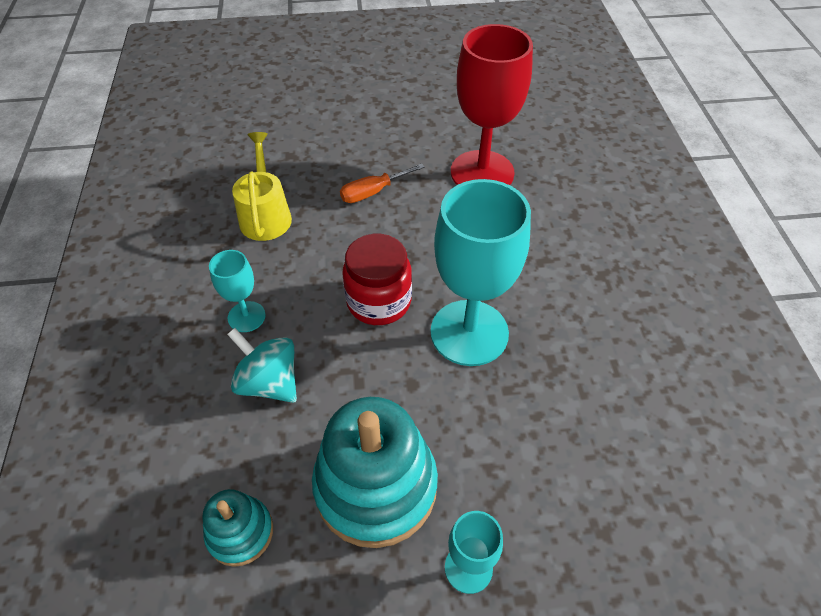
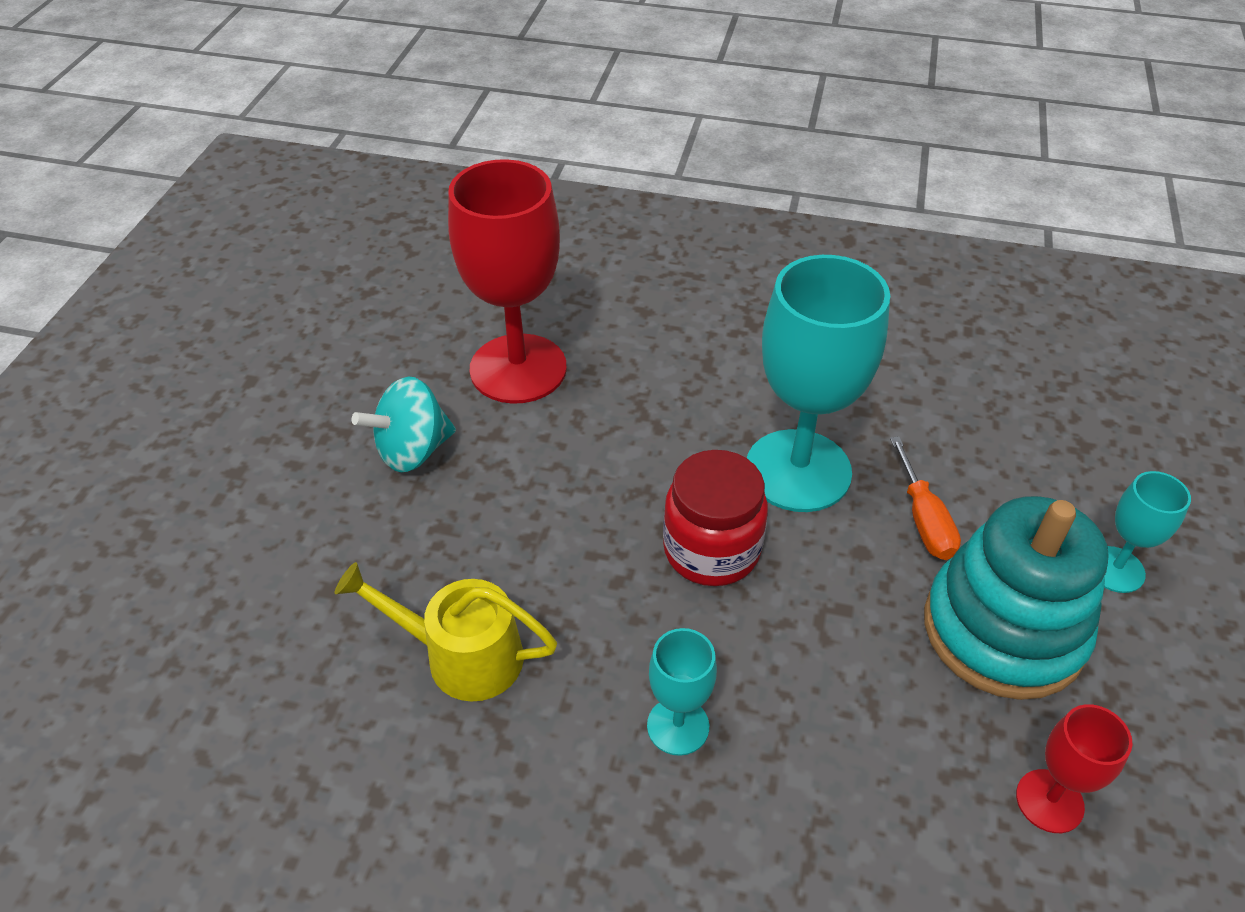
camera: 70 degrees left, 5 degrees down
turquoise stacking toy [202,489,273,567] -> red goblet [1016,704,1133,833]
turquoise spinning top [227,328,297,403] -> turquoise spinning top moved to [352,376,456,473]
orange screwdriver [340,164,425,203] -> orange screwdriver moved to [890,436,961,560]

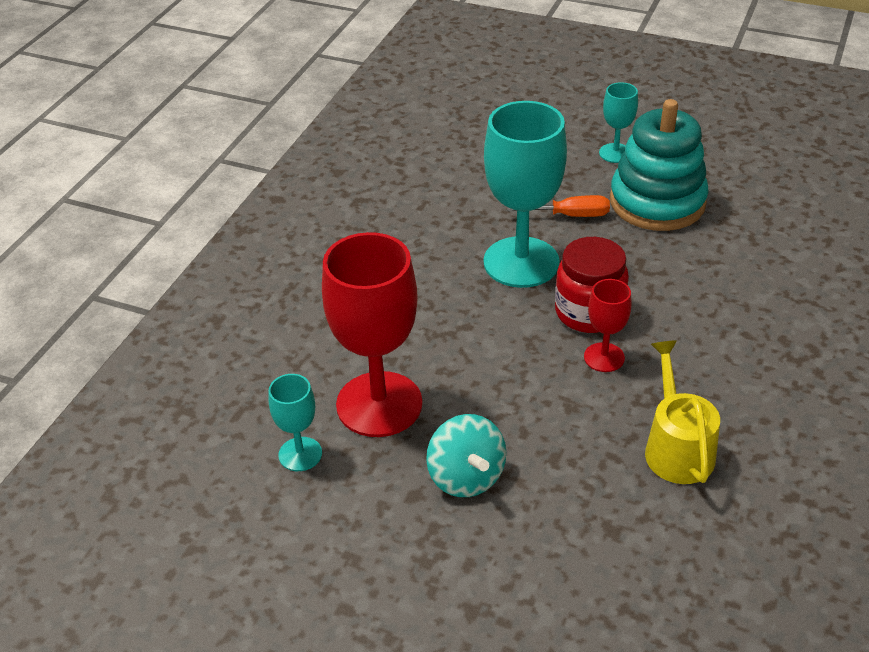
camera: 80 degrees left, 5 degrees down
yellow watering can [335,562,557,702] -> yellow watering can turned 150 degrees clockwise [645,340,720,484]
turquoise goblet [647,628,717,756] -> turquoise goblet moved to [269,374,322,471]
red goblet [1016,704,1133,833] -> red goblet moved to [584,279,631,372]

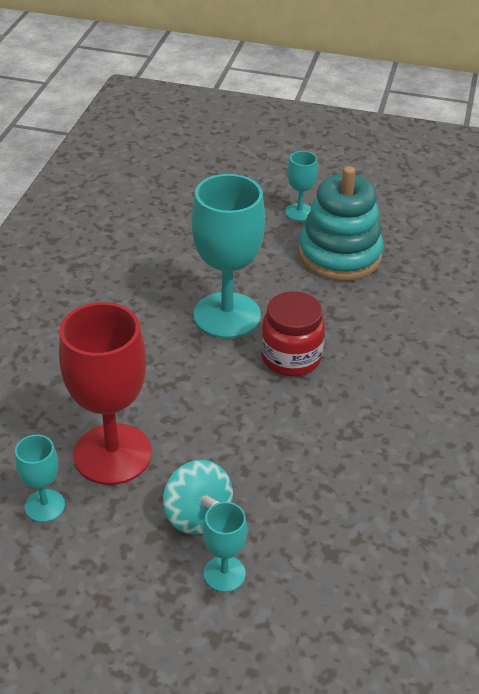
camera: 10 degrees left, 0 degrees up
orange screwdriver [507,195,610,217] -> none
red goblet [584,279,631,372] -> none
yellow watering can [645,340,720,484] -> none
none -> turquoise goblet [203,502,247,592]

